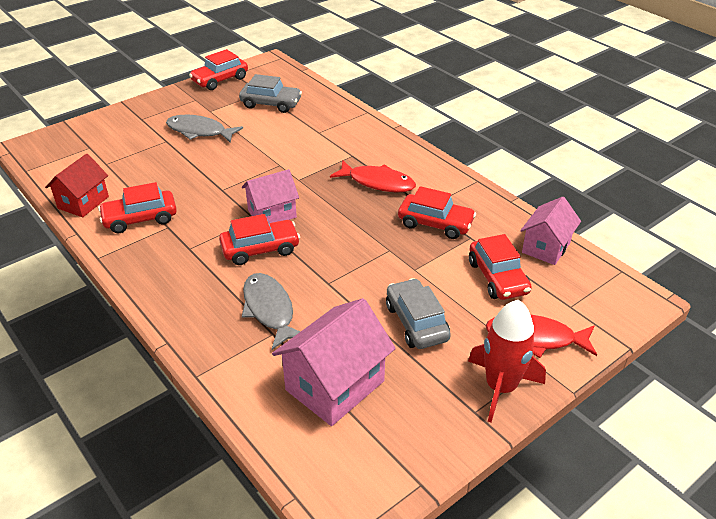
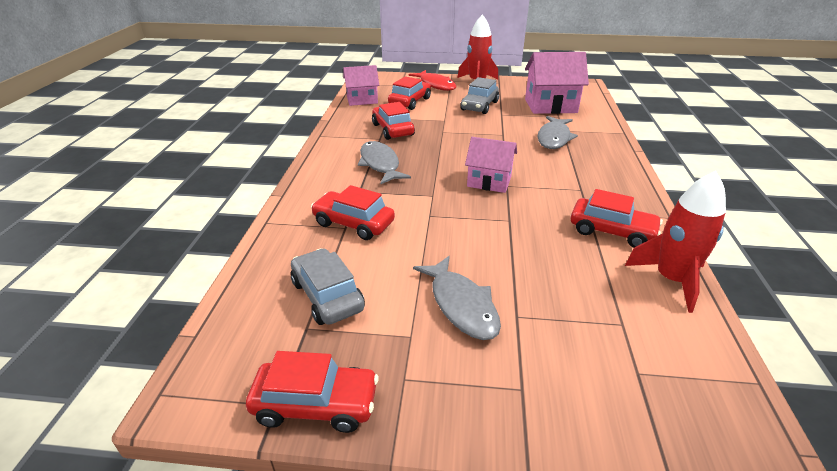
camera: 135 degrees left, 5 degrees down
red house [45,154,109,217] -> red rocket [625,171,726,313]
red car [219,214,300,265] -> red car moved to [311,185,395,240]
red fish [330,160,416,192] -> grey fish [358,141,411,184]

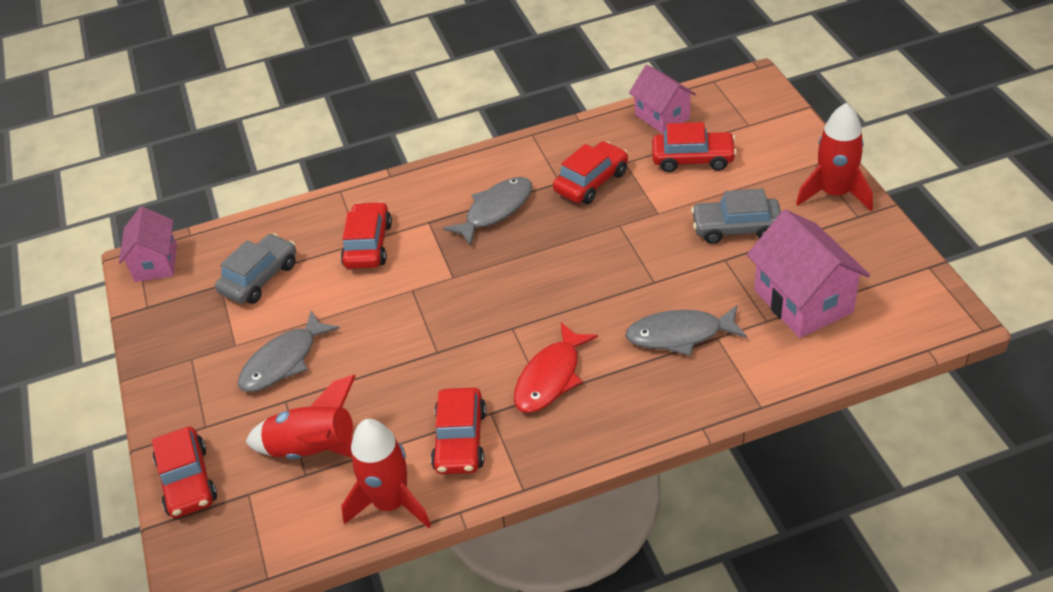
camera: 70 degrees right, 10 degrees up
red car [246,351,379,433] -> red car moved to [152,427,217,518]
red fish [409,70,456,91] -> red fish moved to [514,323,598,413]
pink house [465,137,517,193] -> pink house moved to [119,207,177,282]
none -> red rocket [245,374,356,459]

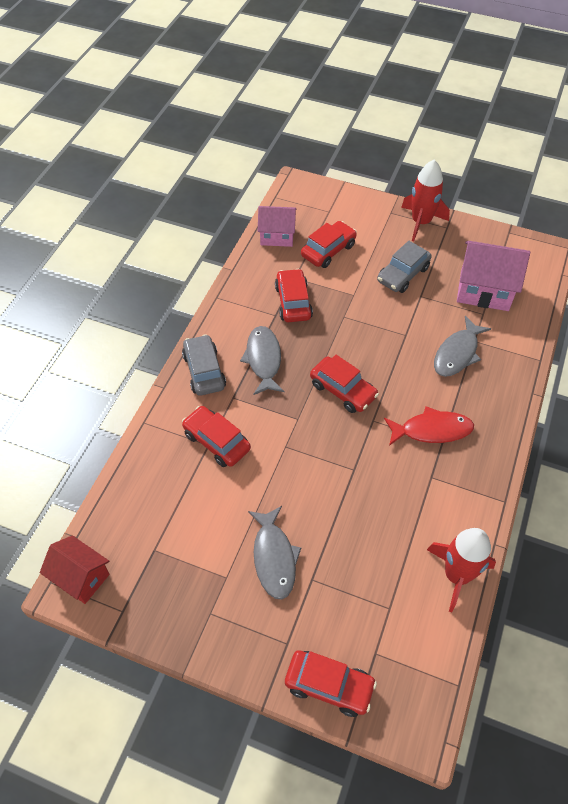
camera: 55 degrees left, 10 degrees up
pink house [119,207,177,282] -> red house [40,535,110,604]
grey car [215,233,296,304] -> grey car moved to [182,334,226,396]
red rocket [245,374,356,459] -> none
red car [431,387,486,474] -> red car moved to [310,355,379,413]
red fish [514,323,598,413] -> red fish turned 75 degrees counterclockwise [384,406,474,446]

